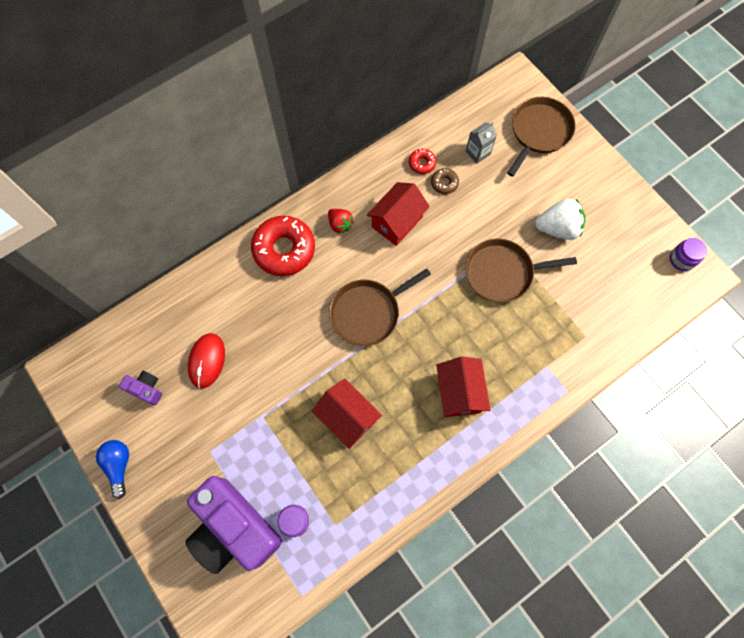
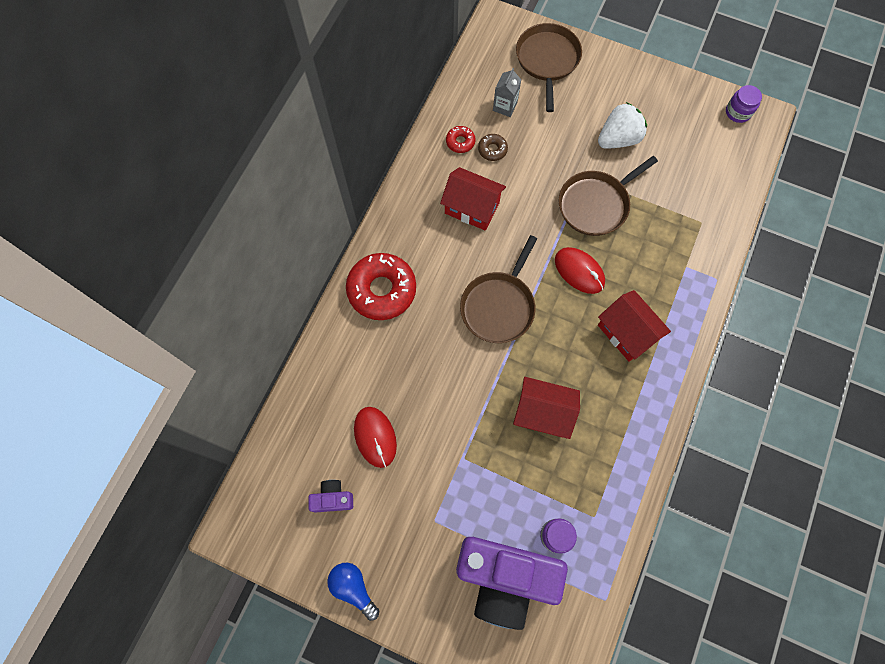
camera: 30 degrees left, 0 degrees up
red strawberry [328,209,354,234] -> none
red house [367,182,430,246] -> red house turned 75 degrees counterclockwise [440,167,506,231]
none -> red mouse [555,247,605,294]

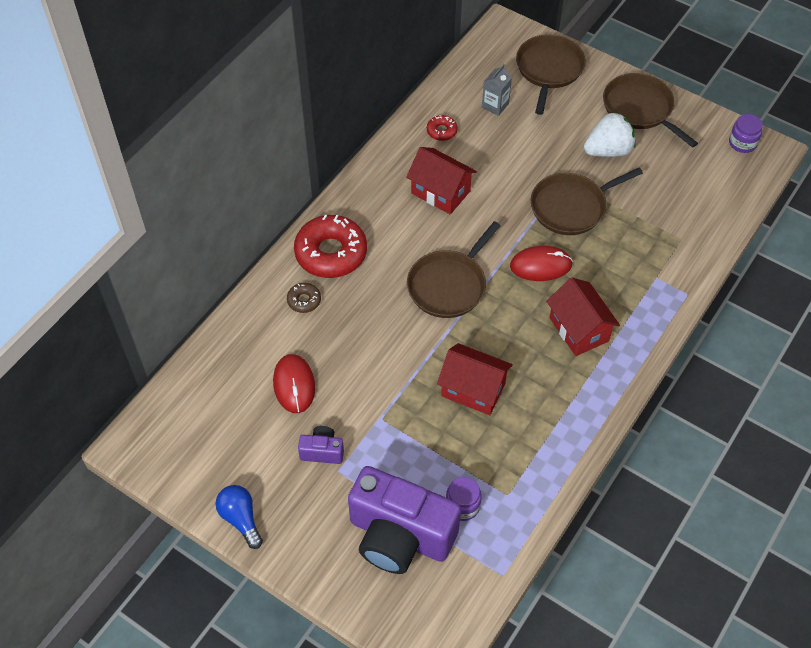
camera: 10 degrees right, 15 degrees down
purple camera [308,480,353,513] -> purple camera moved to [298,426,344,464]
brown donut [478,134,508,161] -> brown donut moved to [287,283,321,313]
red mouse [555,247,605,294] -> red mouse turned 60 degrees counterclockwise [510,246,573,281]
none -> brown pan [603,73,698,148]

